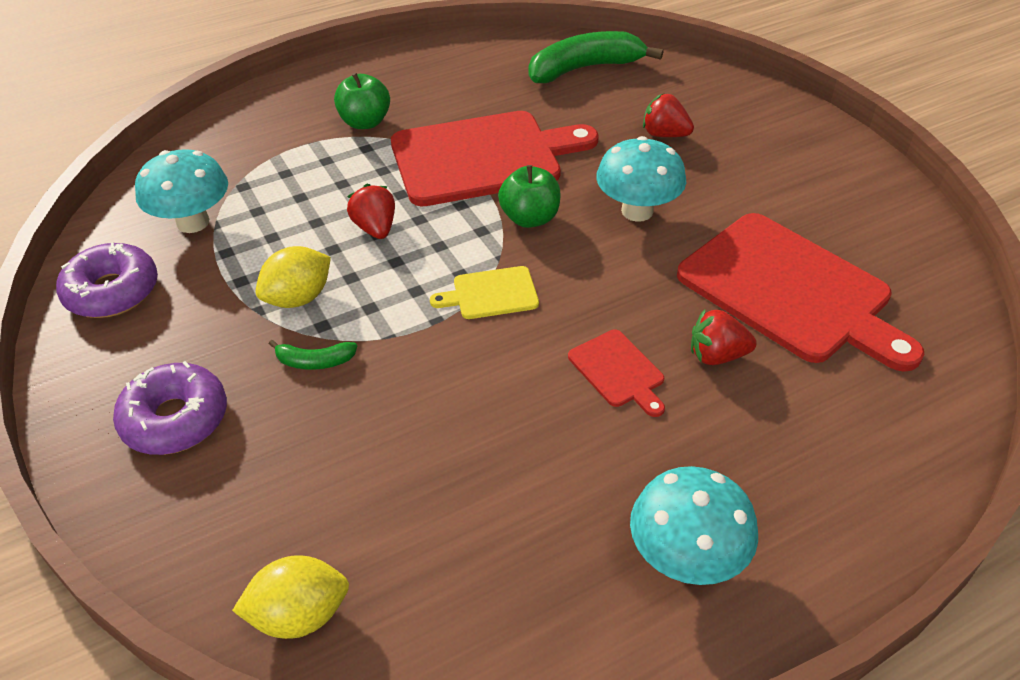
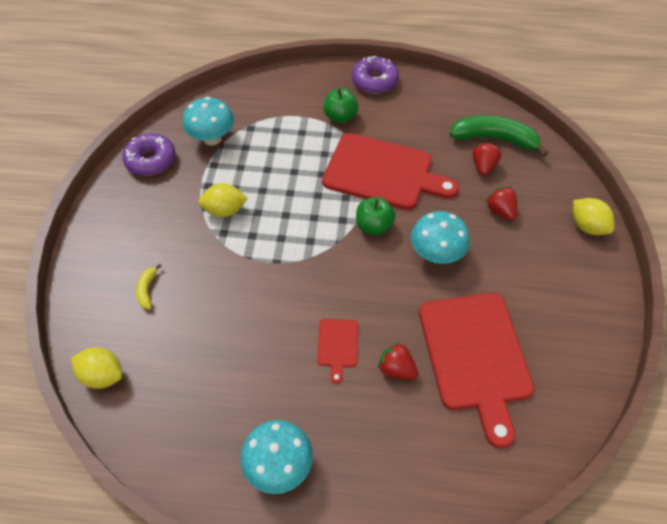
camera: 35 degrees right, 10 degrees up
purple donut [113,361,227,455] -> purple donut moved to [352,56,399,94]
green banana [269,340,357,370] -> none
red strawberry [347,184,395,239] -> red strawberry moved to [473,142,501,176]
yellow cutting board [430,266,539,319] -> none
none -> yellow banana [136,264,162,309]
none -> yellow lemon [573,198,614,235]

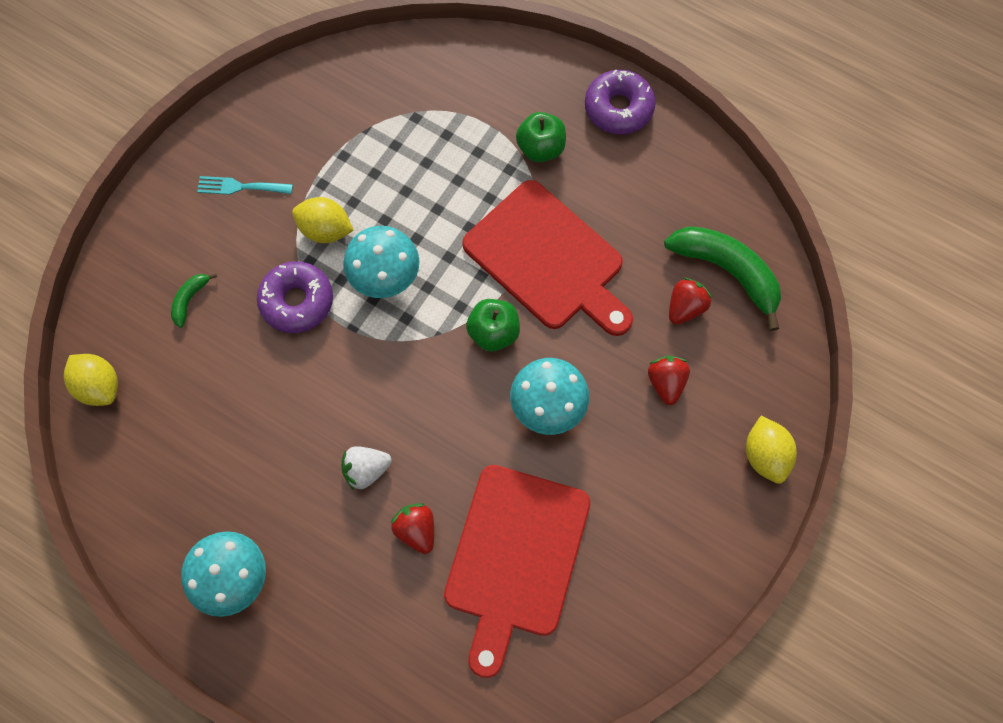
camera: 25 degrees right, 15 degrees up
purple donut [122,133,176,176] -> purple donut moved to [257,261,333,333]
yellow banana [136,264,162,309] -> green banana [171,273,217,328]
turquoise mushroom [183,97,234,145] -> turquoise mushroom moved to [343,226,420,298]
red cutting board [317,319,358,384] -> white strawberry [341,446,392,490]
none -> turquoise fork [197,176,293,195]

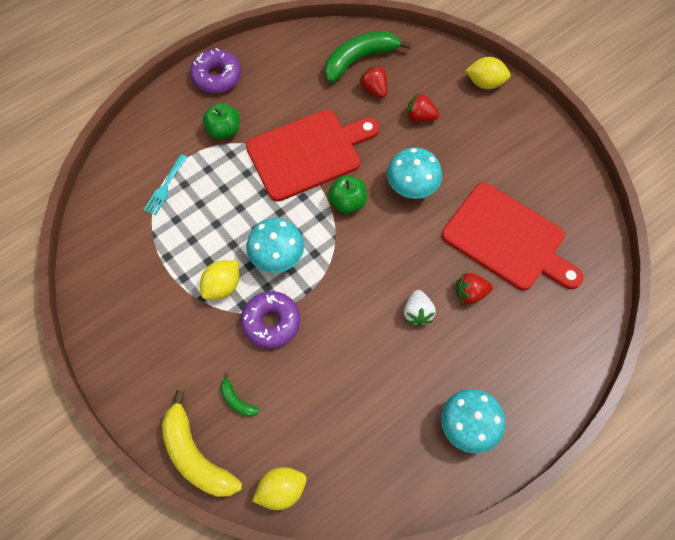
camera: 70 degrees left, 5 degrees down
turquoise fork [197,176,293,195] -> turquoise fork moved to [144,154,187,215]
none -> yellow banana [162,390,242,497]

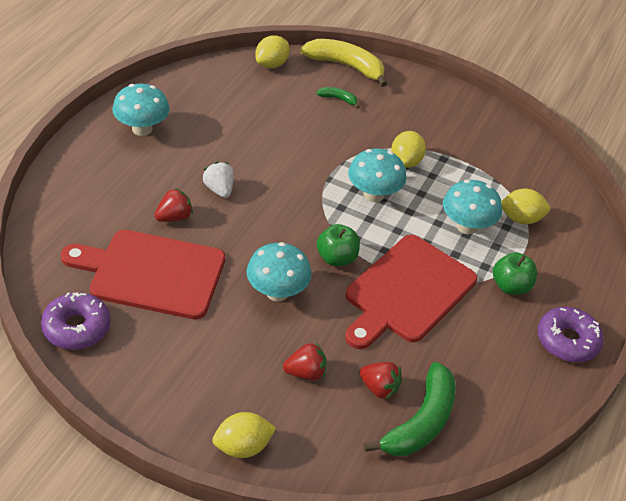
camera: 150 degrees right, 20 degrees down
turquoise fork [144,154,187,215] -> yellow lemon [501,189,550,224]
purple donut [241,291,300,348] -> purple donut moved to [41,292,111,350]
none -> turquoise mushroom [443,180,502,234]

